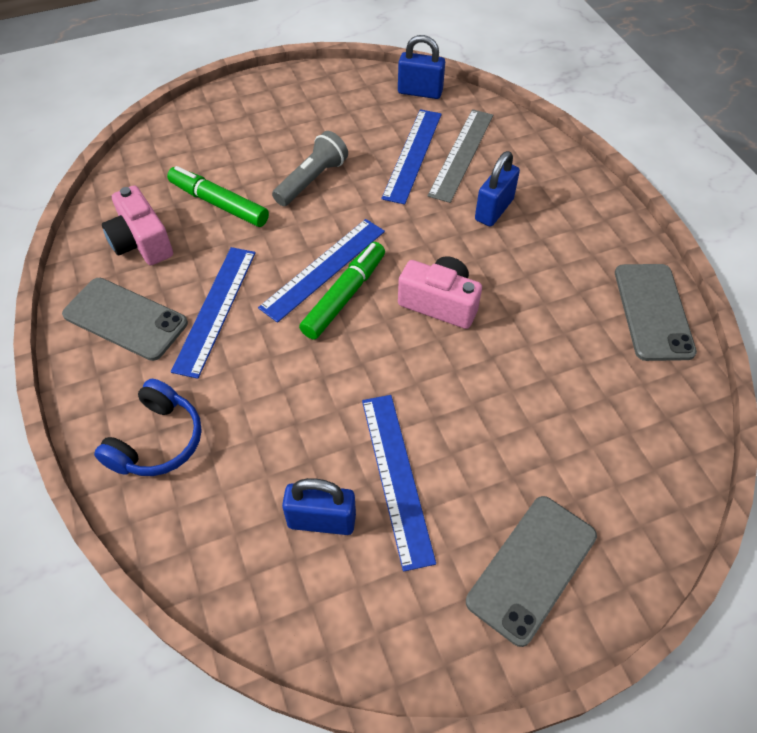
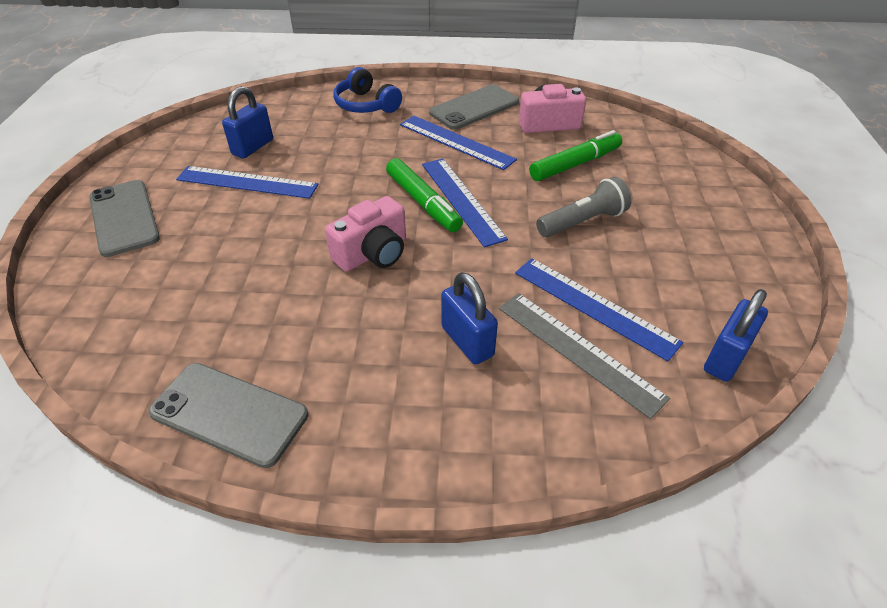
camera: 115 degrees right, 10 degrees down
grey flashlight [272,131,348,206] -> grey flashlight turned 90 degrees counterclockwise [536,177,632,237]

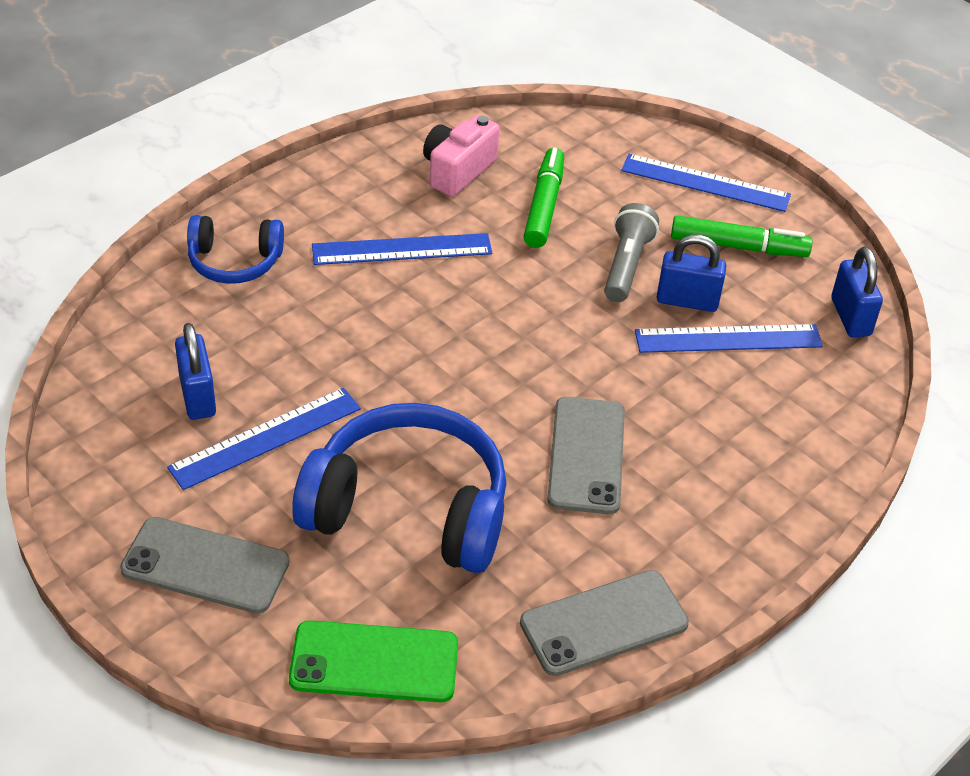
camera: 50 degrees left, 0 degrees up
pink camera [325,196,406,272] -> none
green marker [386,158,463,232] -> green marker moved to [671,216,813,257]
blue ruler [422,159,508,247] -> blue ruler moved to [621,154,791,212]
grey phone [429,85,519,130] -> grey phone moved to [547,397,625,514]
blue padlock [441,272,498,365] -> blue padlock moved to [657,235,726,312]
grey ruler [499,293,670,419] -> none
none -> green phone [289,620,458,702]
none -> blue headphones [292,403,507,573]

